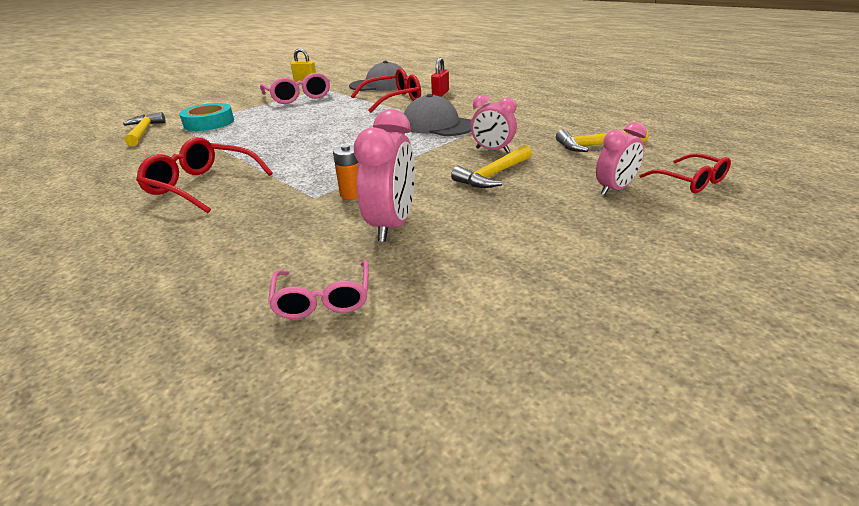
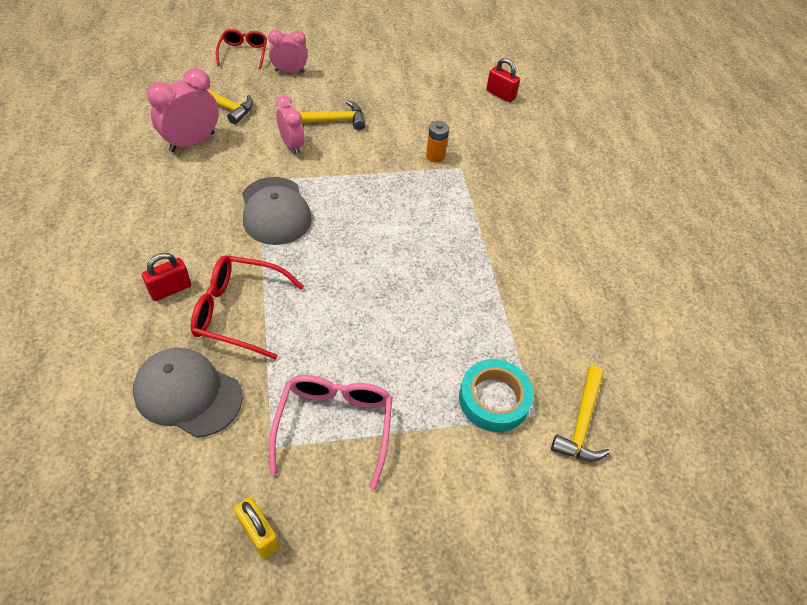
camera: 150 degrees left, 20 degrees up
red glasses [136,137,273,213] -> none
pink glasses [268,260,369,319] -> red padlock [486,58,520,103]
pink clock [354,109,415,242] -> pink clock moved to [147,68,219,152]

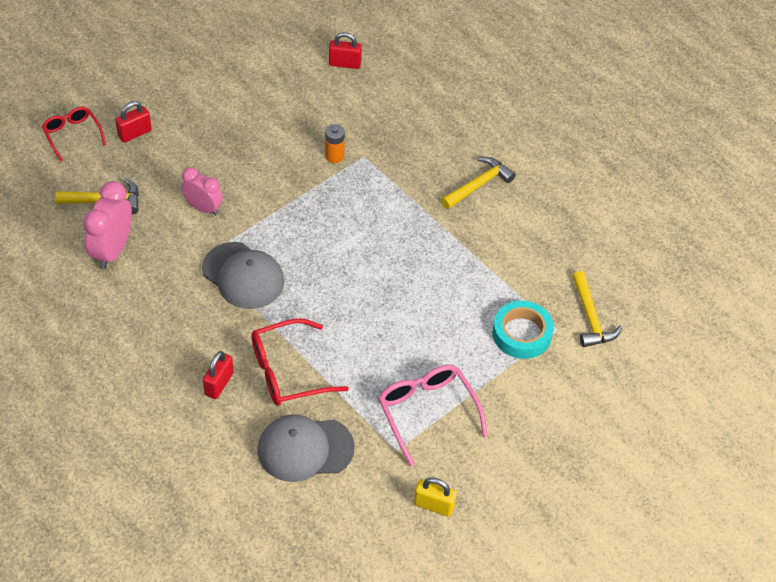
camera: 30 degrees left, 0 degrees up
pink clock [268,29,307,73] -> red padlock [115,101,152,143]
yellow hammer [299,100,365,130] -> yellow hammer moved to [441,157,516,209]

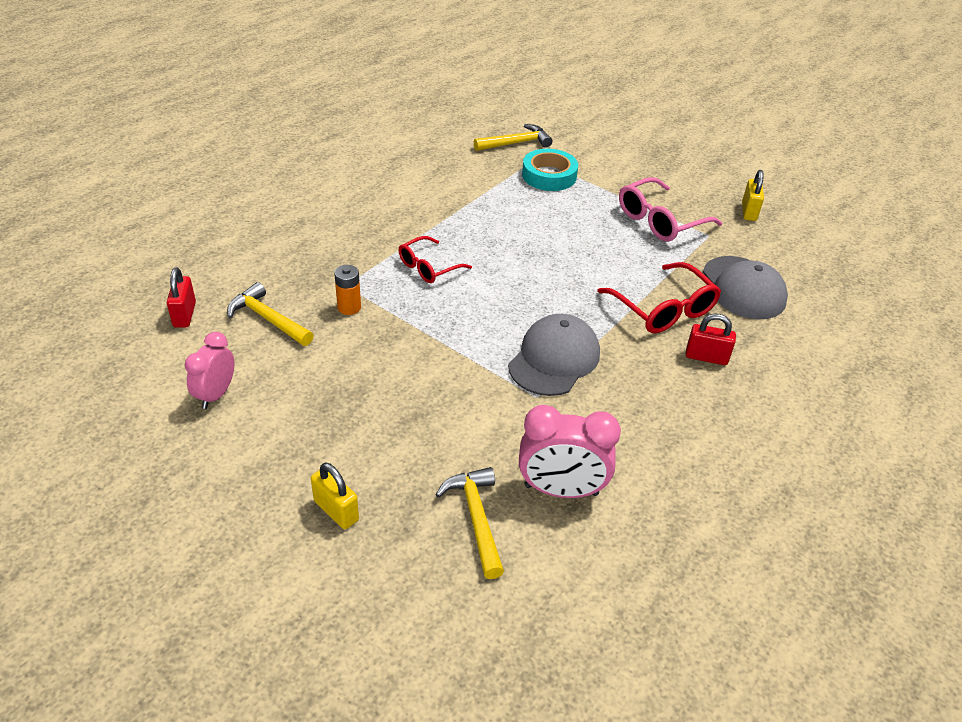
camera: 100 degrees left, 10 degrees down
red glasses [42,107,106,162] -> red glasses moved to [399,236,472,283]
red padlock [115,101,152,143] -> yellow padlock [311,463,359,529]
pink clock [181,167,223,215] -> pink clock moved to [185,332,234,409]
yellow hammer [441,157,516,209] -> yellow hammer moved to [227,282,314,346]

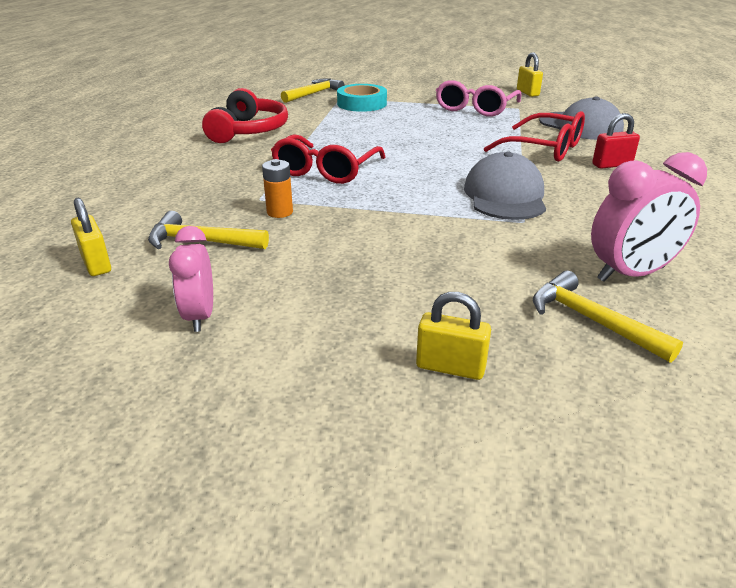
camera: 25 degrees left, 10 degrees down
red padlock [167,268,196,328] -> yellow padlock [71,198,111,276]
red glasses [399,236,472,283] -> red glasses [271,134,385,184], size x1.54
none -> red headphones [202,88,288,143]

